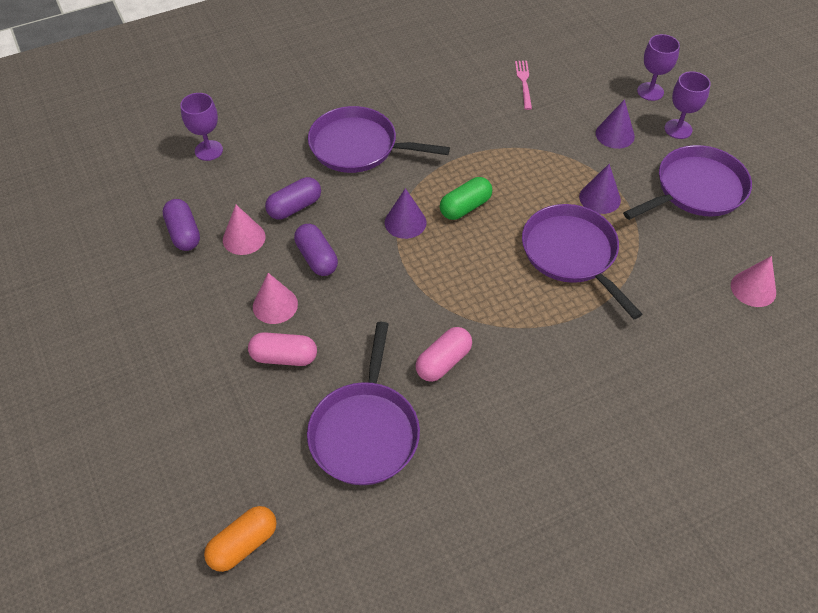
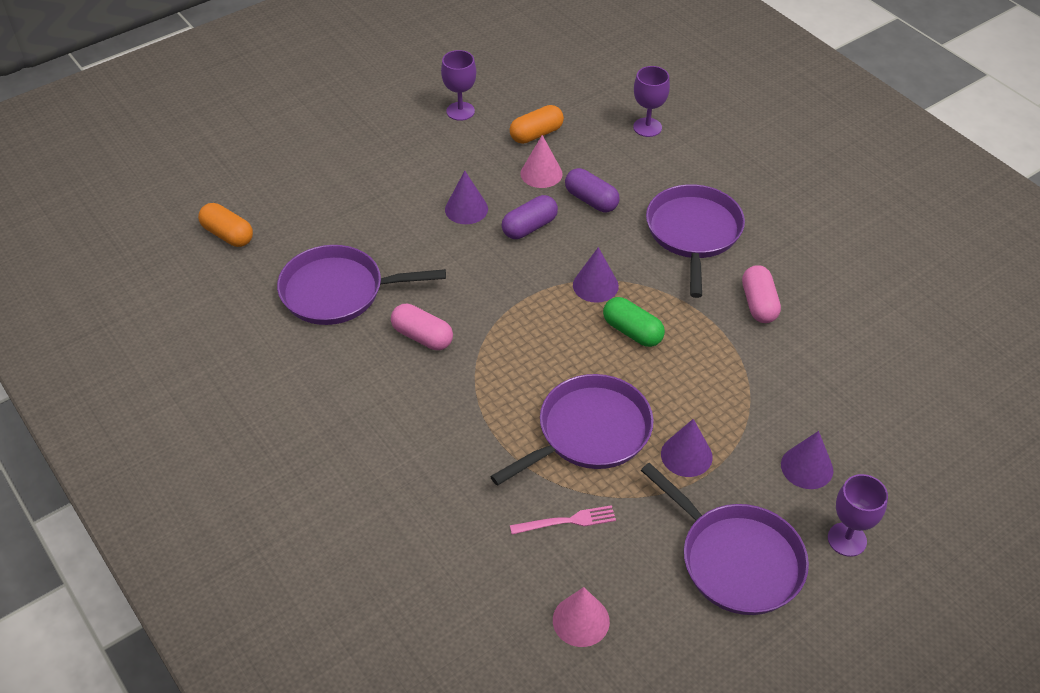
camera: 80 degrees right, 5 degrees down
purple capsule [163,199,200,251] -> orange capsule [510,105,564,144]
pink capsule [248,332,317,366] -> pink capsule moved to [742,265,781,323]
pink cone [253,273,298,324] -> purple cone [445,171,488,224]
pink fork [515,61,532,110] -> pink fork moved to [510,505,616,535]
purple goblet [637,34,680,101] -> purple goblet moved to [441,50,476,121]

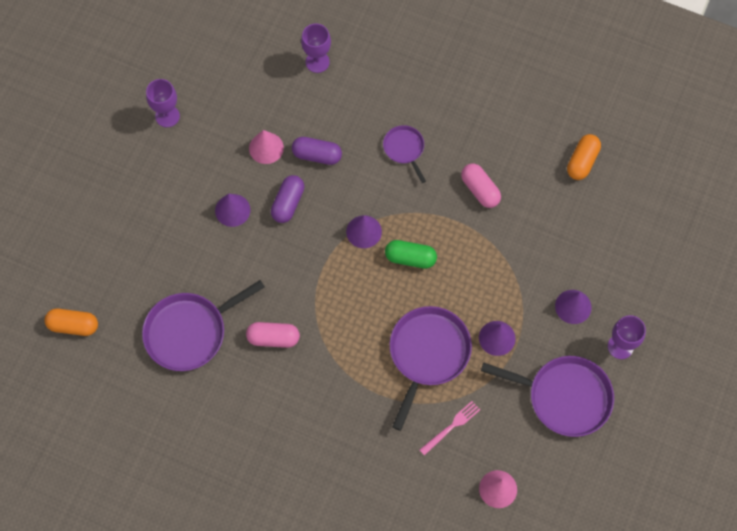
camera: 30 degrees left, 20 degrees up
orange capsule [510,105,564,144] -> orange capsule moved to [567,134,601,180]
purple pan [646,184,745,298] -> purple pan [383,125,426,183], size x0.53

